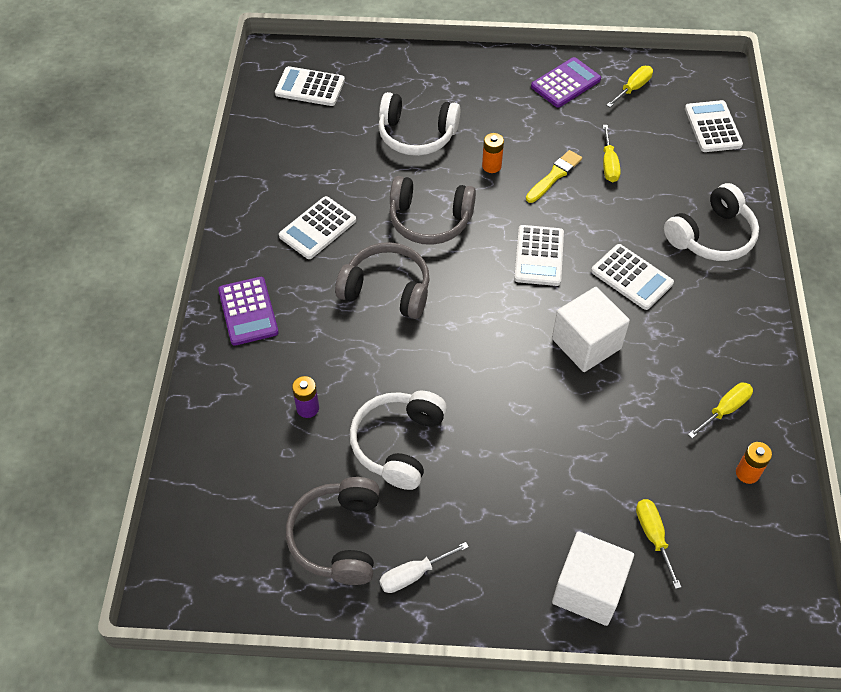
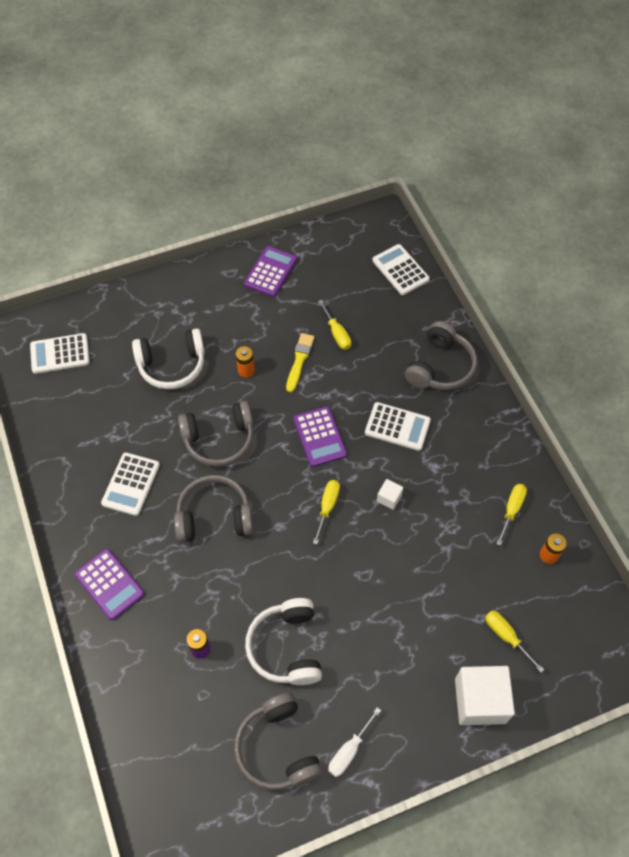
camera: 25 degrees left, 5 degrees up
white calculator [514,225,564,286] -> purple calculator [293,406,347,467]
white cube [552,287,630,372] -> white cube [377,479,403,510], size x0.46
yellow screwdriver [607,66,653,107] -> yellow screwdriver moved to [313,480,340,544]
white headphones [664,183,759,261] -> grey headphones [405,321,477,390]

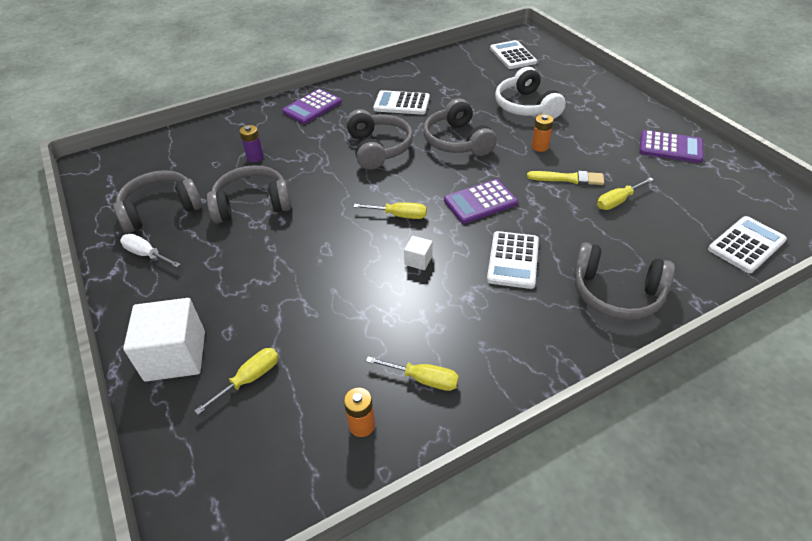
camera: 85 degrees right, 15 degrees down
white headphones [245,598,322,685] -> grey headphones [207,165,292,223]

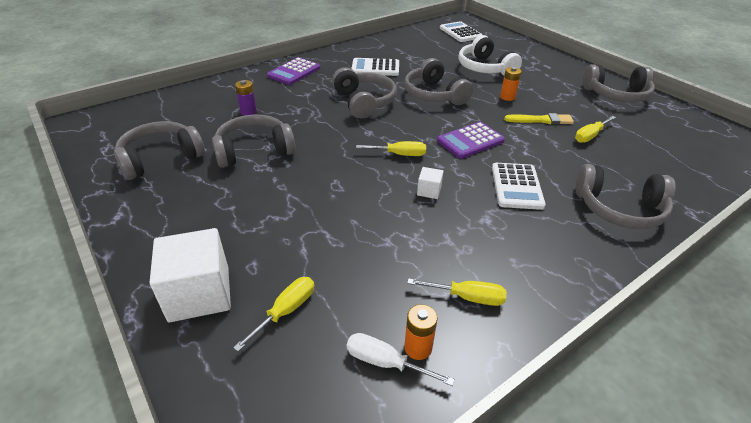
camera: 10 degrees left, 5 degrees down
white screwdriver [120,234,181,267] -> white screwdriver moved to [347,333,455,386]
purple calculator [639,130,704,163] -> grey headphones [583,64,655,103]
white calculator [708,216,787,273] -> none

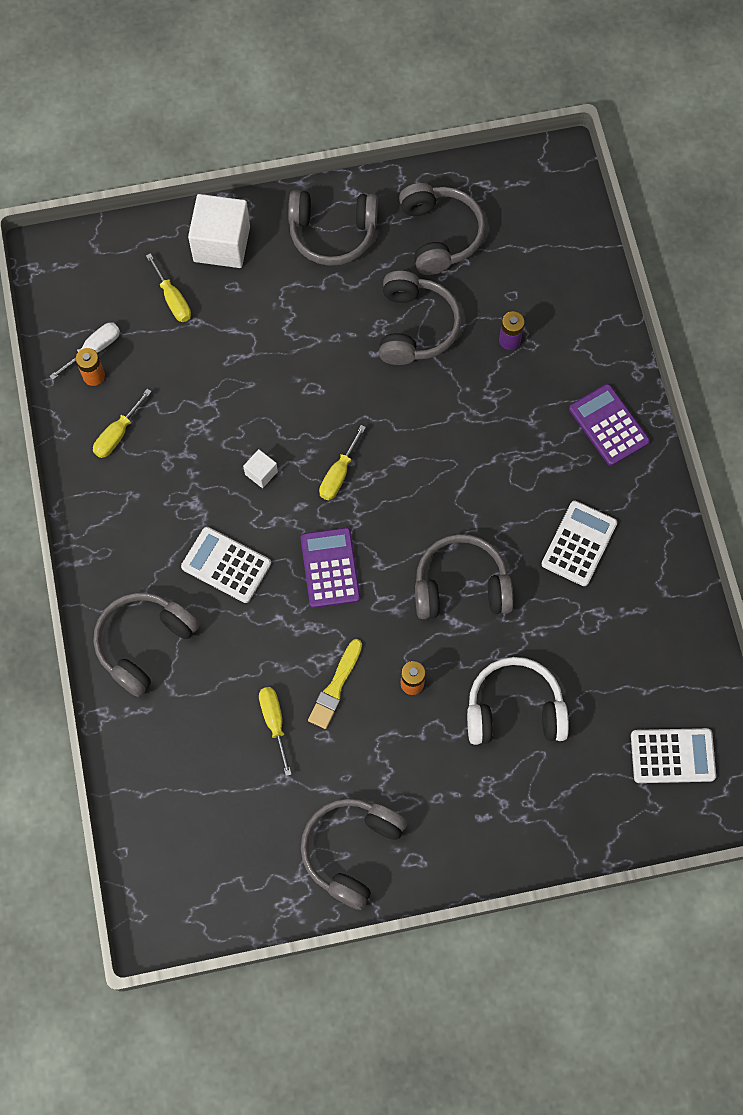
camera: 115 degrees right, 30 degrees up
grey headphones [332,67,397,119] -> grey headphones moved to [288,190,378,266]

